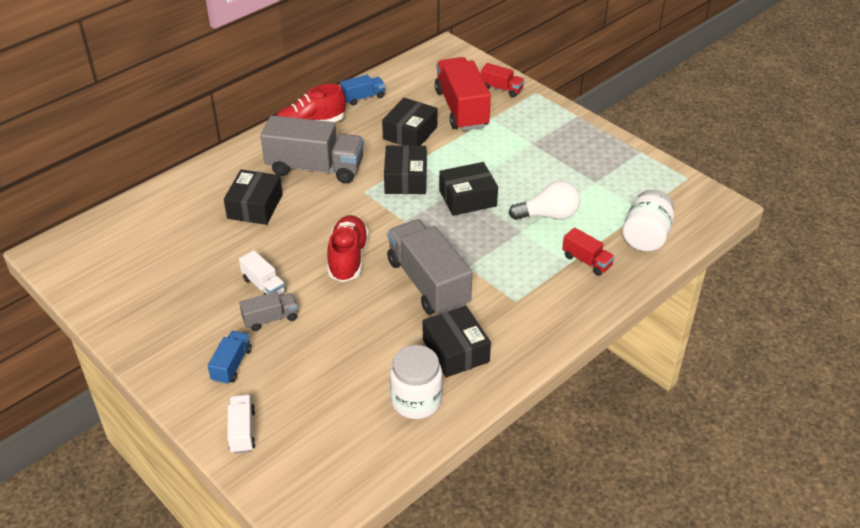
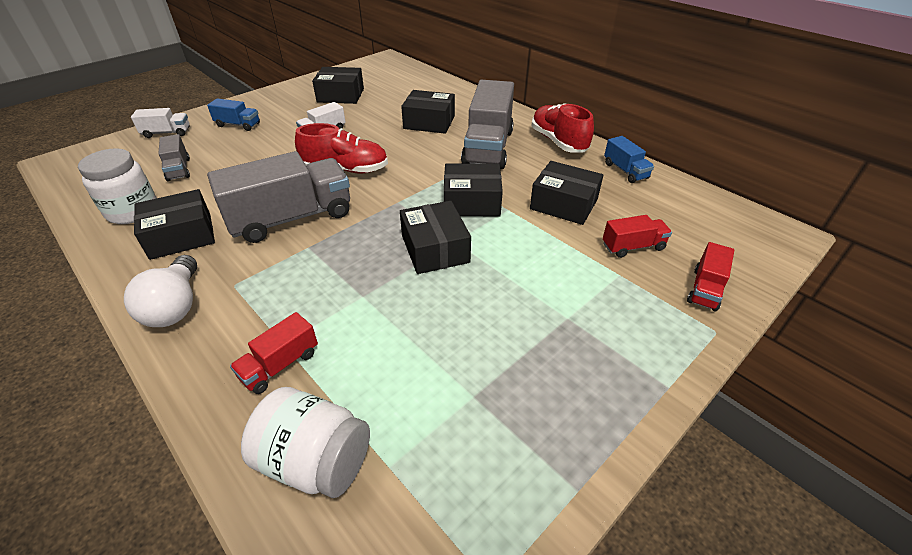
camera: 90 degrees right, 0 degrees up
grey truck [239,292,298,331] -> grey truck moved to [158,134,190,182]
red truck [435,57,491,131] -> red truck [602,215,672,258], size x0.48
white light bulb [509,181,580,220] -> white light bulb moved to [124,255,197,327]
none -> black box [312,67,364,104]

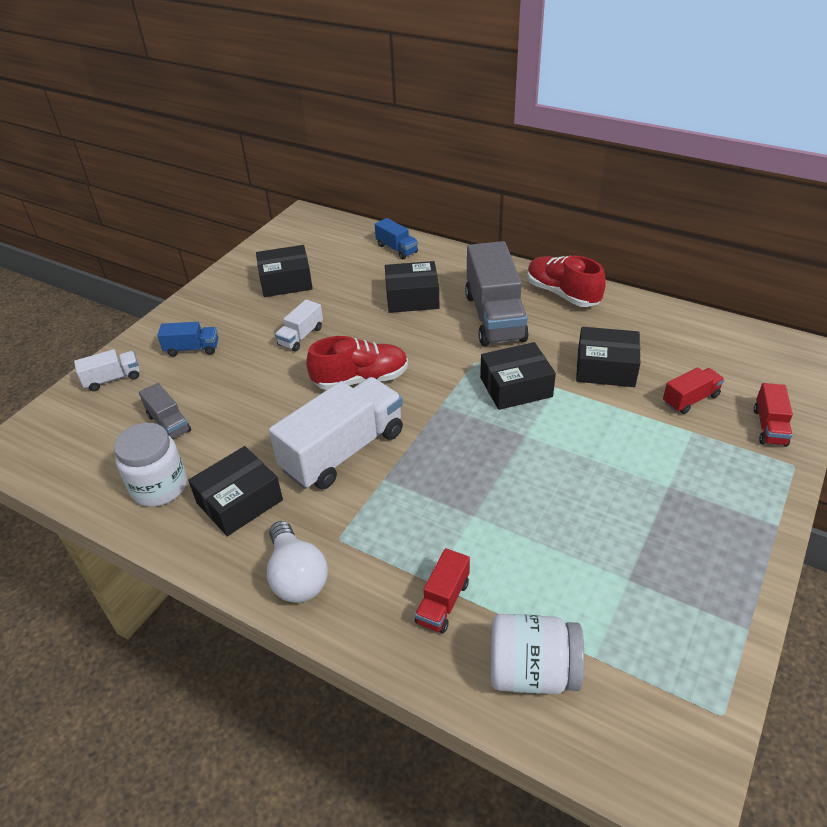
camera: 15 degrees left, 0 degrees up
grey truck [207,151,350,243] -> white truck [269,377,403,490]
black box [400,201,471,274] -> none
blue truck [604,136,654,183] -> blue truck moved to [375,218,418,259]

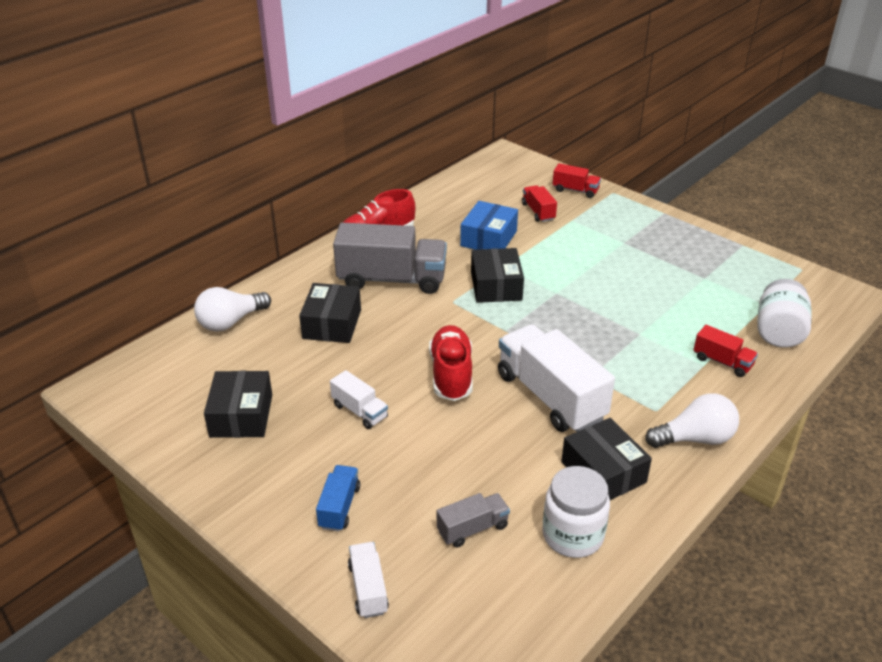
camera: 80 degrees left, 5 degrees down
blue truck [375,218,418,259] -> white light bulb [194,287,271,332]
black box [576,327,640,387] -> blue box [460,201,518,250]

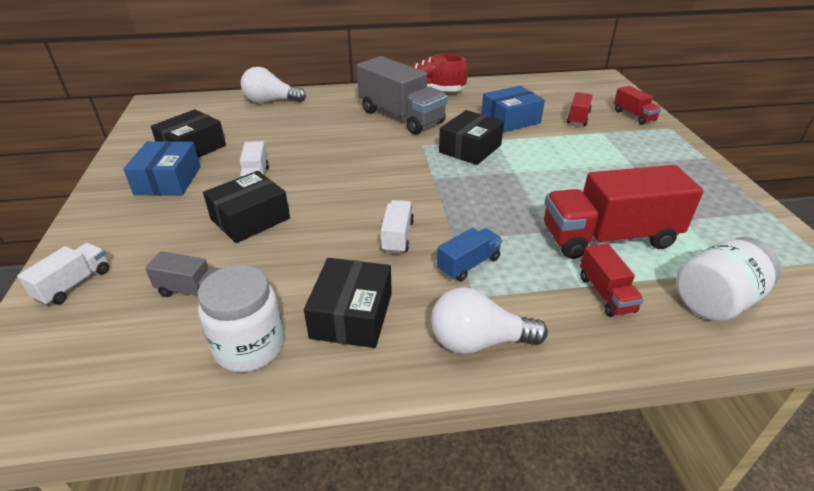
camera: 40 degrees right, 0 degrees up
black box [299,283,361,343] -> black box moved to [203,171,290,243]
blue truck [316,465,360,532] -> blue truck moved to [437,228,502,282]
red shoe [429,325,473,401] -> none
white truck [498,324,615,432] -> white truck [380,200,414,254], size x0.48
white light bulb [645,393,739,448] -> white light bulb turned 150 degrees clockwise [431,287,548,354]
none -> blue box [123,141,201,196]
none -> red truck [544,165,704,259]

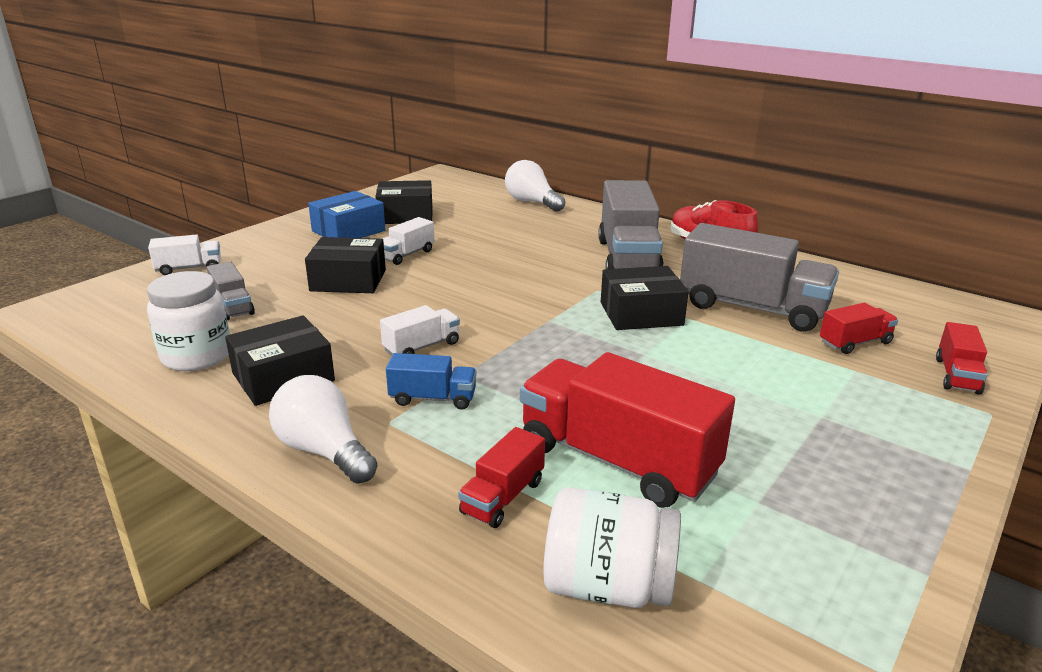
camera: 45 degrees right, 10 degrees down
blue box [481,86,545,132] -> grey truck [680,223,839,332]

